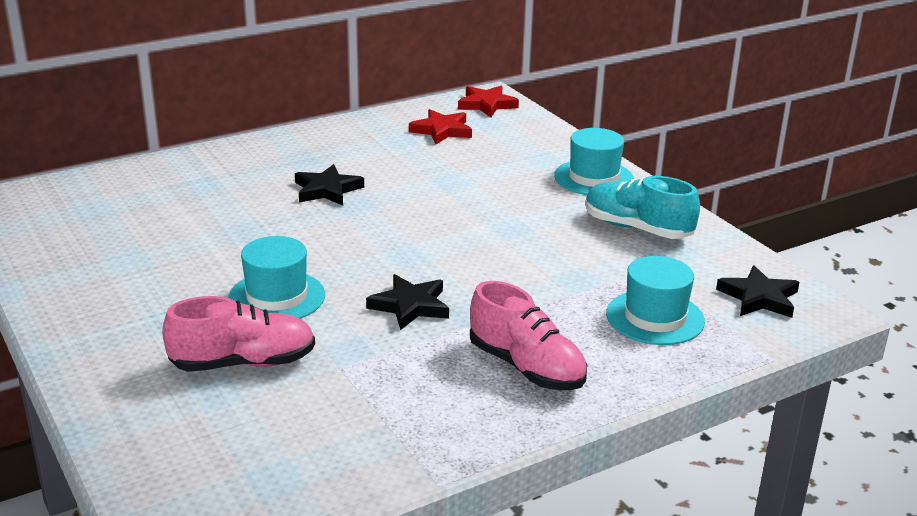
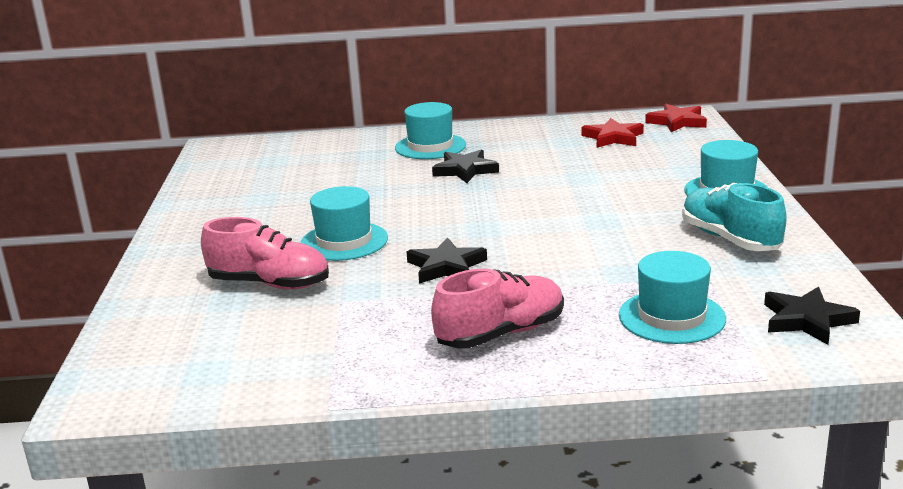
camera: 30 degrees right, 5 degrees down
pink shoe [470,281,587,390] -> pink shoe turned 105 degrees counterclockwise [431,269,564,348]
none -> turquoise hat [395,102,466,159]

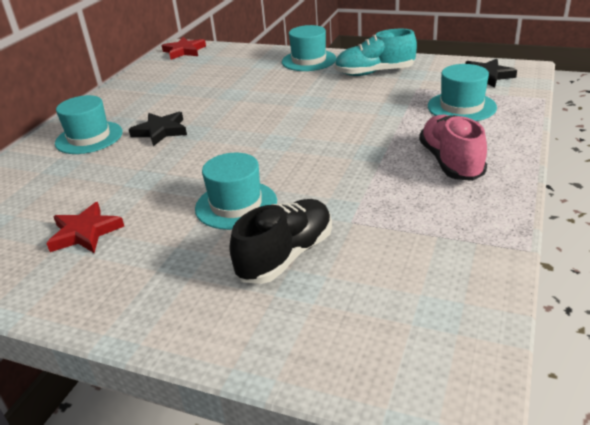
camera: 65 degrees left, 10 degrees up
pink shoe [201,217,329,289] -> black shoe [230,199,332,284]
black star [407,237,487,284] -> none
red star [581,118,644,148] -> red star moved to [46,202,124,253]

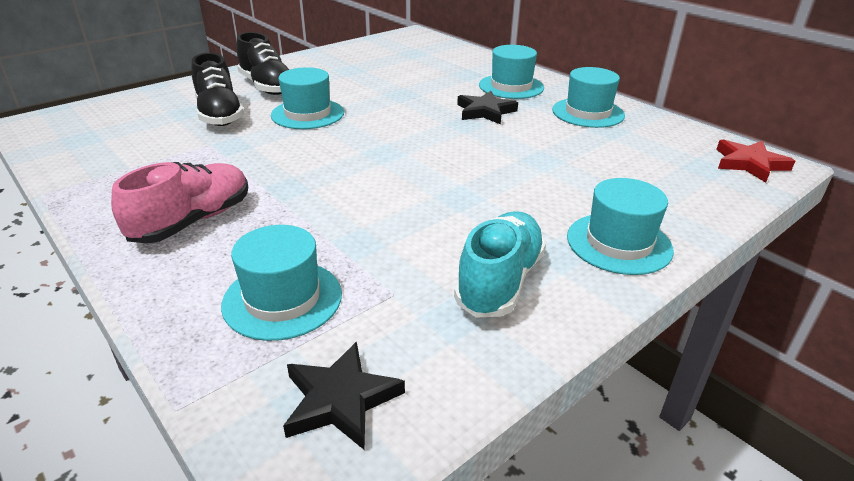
camera: 115 degrees right, 0 degrees up
red star [46,202,124,253] -> none
pink shoe [419,115,487,181] -> pink shoe turned 75 degrees counterclockwise [111,162,248,244]
none -> black shoe [236,32,289,95]
none -> turquoise hat [552,67,625,128]

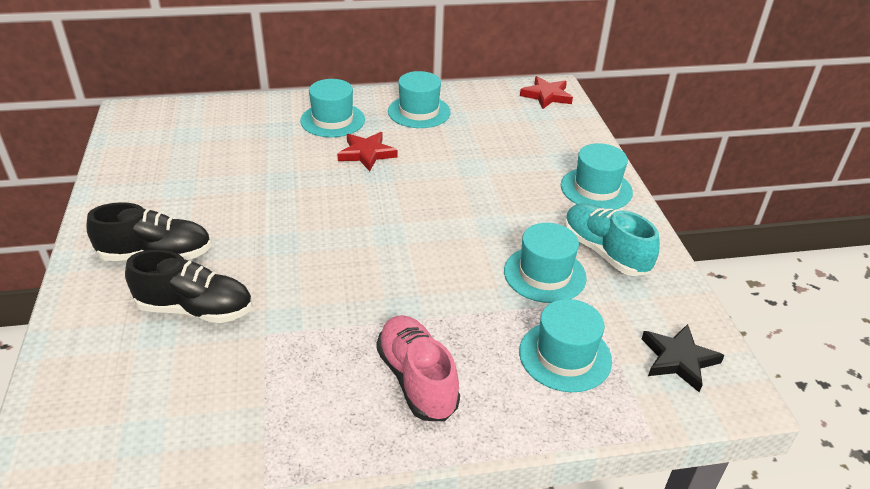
camera: 60 degrees left, 5 degrees up
turquoise hat [271,67,344,129] -> turquoise hat moved to [504,223,587,303]
black star [457,91,518,124] -> red star [337,132,397,171]

